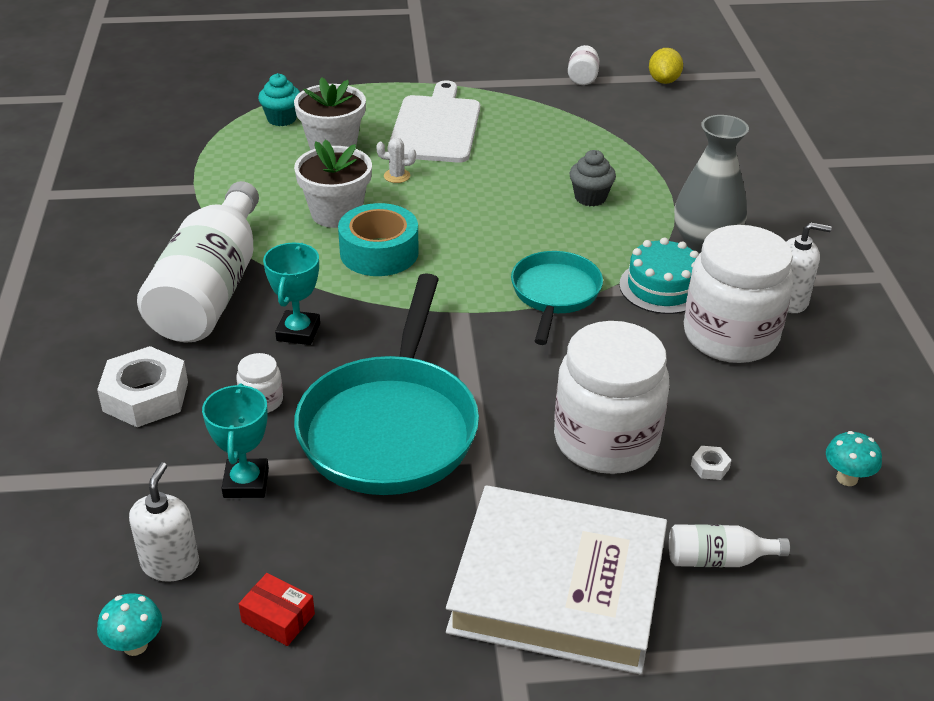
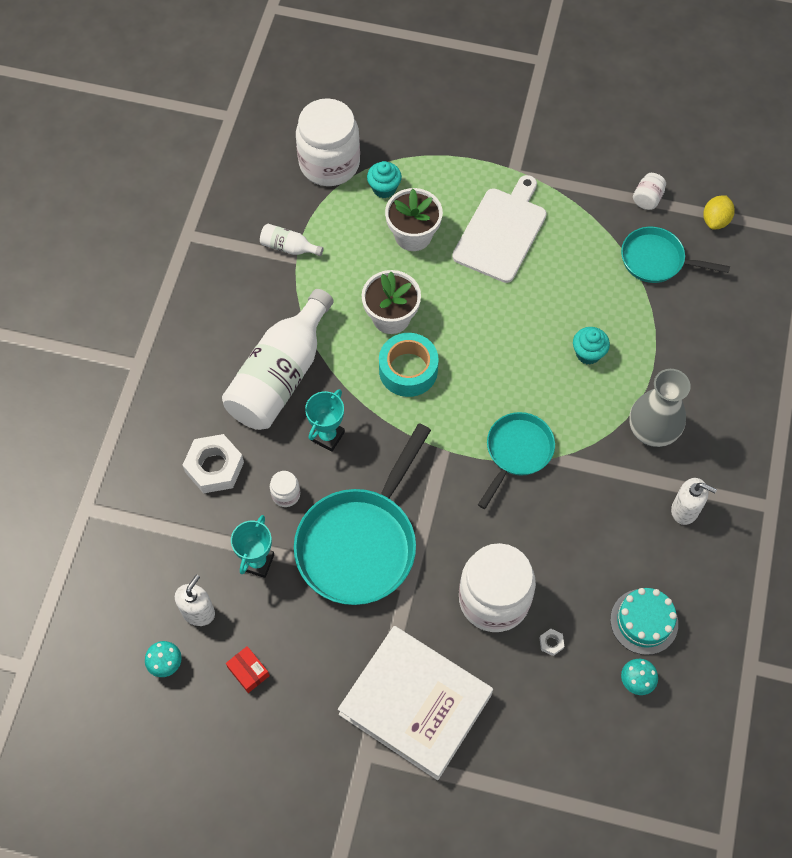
camera: 20 degrees right, 25 degrees up
white cactus [376,138,416,183] -> none
grey cupcake [569,150,616,206] -> turquoise cupcake [573,327,610,364]
turquoise cake [619,238,699,314] -> turquoise cake moved to [610,588,678,655]
white bottle [669,524,790,567] -> white bottle moved to [260,224,323,256]
white jar [684,225,794,363] -> white jar moved to [296,98,360,186]
none -> turquoise pan [621,227,730,283]

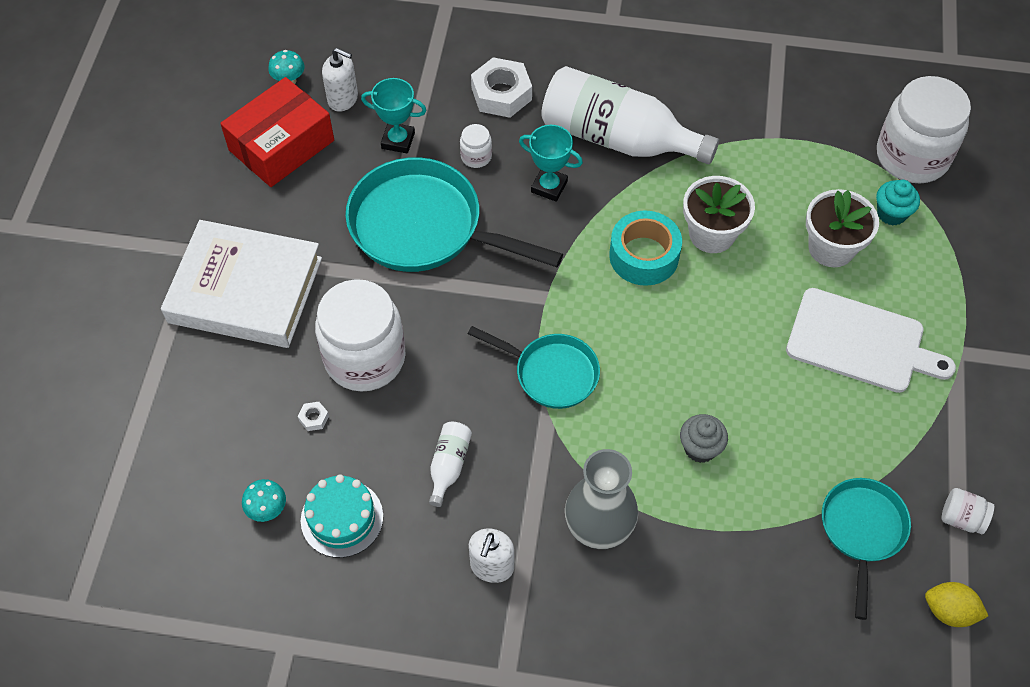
camera: 85 degrees right, 5 degrees down
red box [226,646,270,693] -> red box [220,77,334,187], size x2.41
white bottle [260,224,323,256] -> white bottle moved to [429,422,472,507]
white book [338,626,493,780] -> white book turned 75 degrees clockwise [161,220,322,348]
turquoise cupcake [573,327,610,364] -> grey cupcake [680,414,728,463]

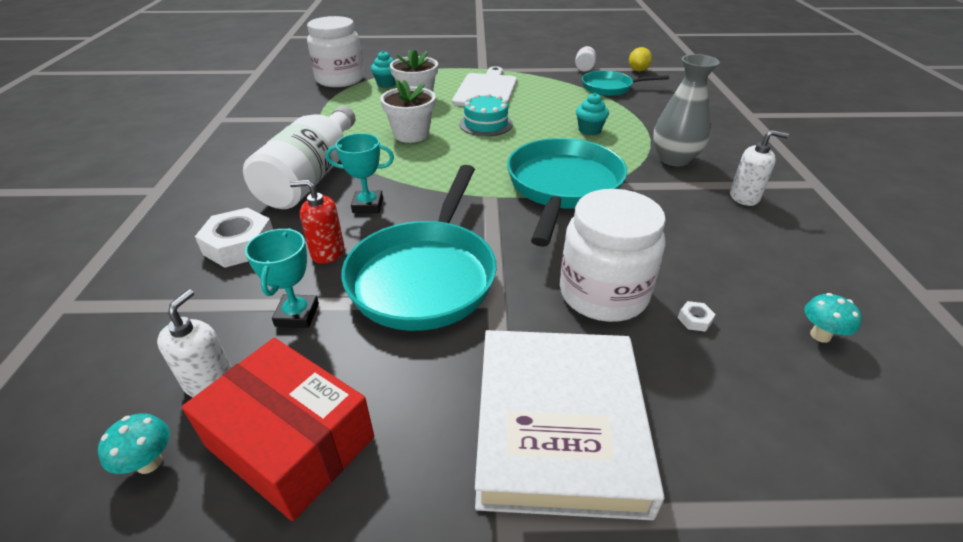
camera: 100 degrees left, 20 degrees down
turquoise cake [301,475,383,558] -> turquoise cake moved to [459,93,513,136]
white bottle [429,422,472,507] -> none
white jar [460,124,492,168] -> red soap dispenser [290,180,344,264]
turquoise pan [468,326,600,409] -> turquoise pan [507,138,627,247], size x1.72
turquoise trophy [519,125,583,202] -> turquoise trophy turned 75 degrees clockwise [326,133,394,213]
turquoise tape [609,211,682,286] -> none
grey cupcake [680,414,728,463] -> turquoise cupcake [576,93,609,135]

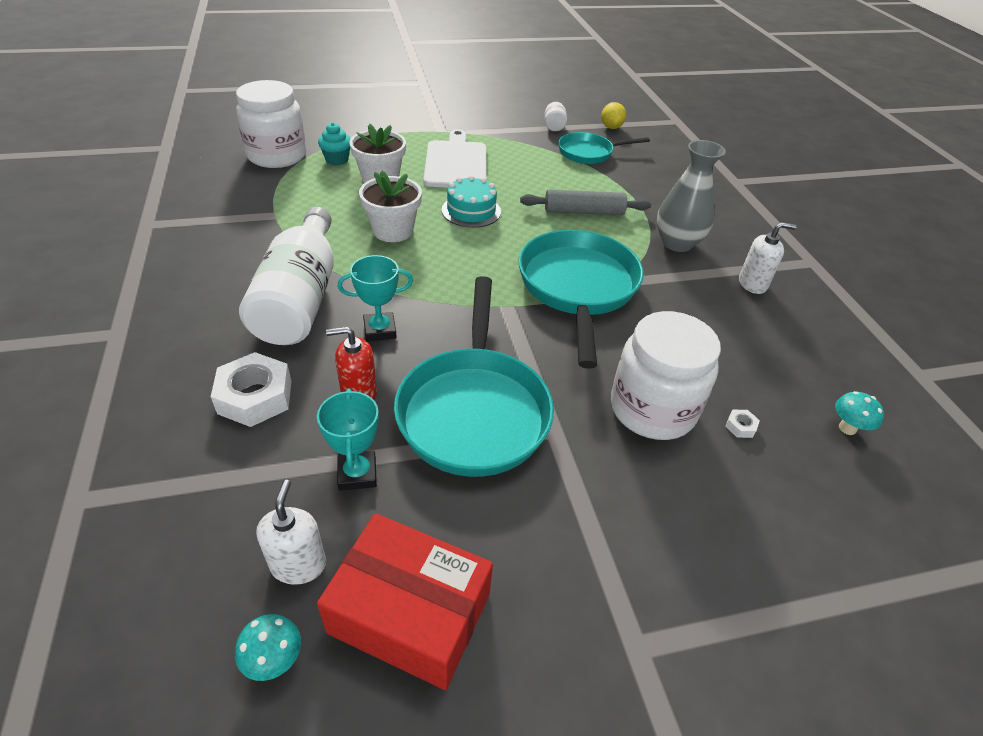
camera: 15 degrees left, 5 degrees up
white book [475,330,664,520] -> none
turquoise cupcake [576,93,609,135] -> grey rolling pin [520,189,651,215]

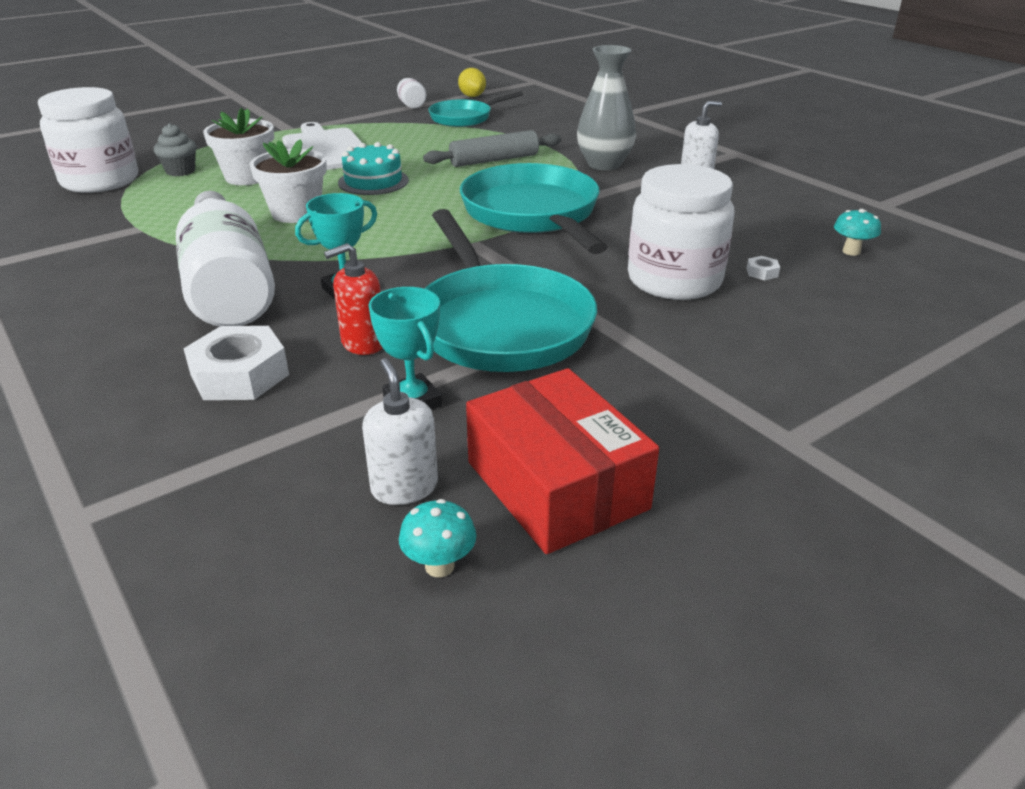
camera: 20 degrees left, 10 degrees down
red box [317,513,493,690] -> red box turned 60 degrees clockwise [466,368,659,554]
turquoise cupcake [318,122,351,165] -> grey cupcake [154,123,197,176]

